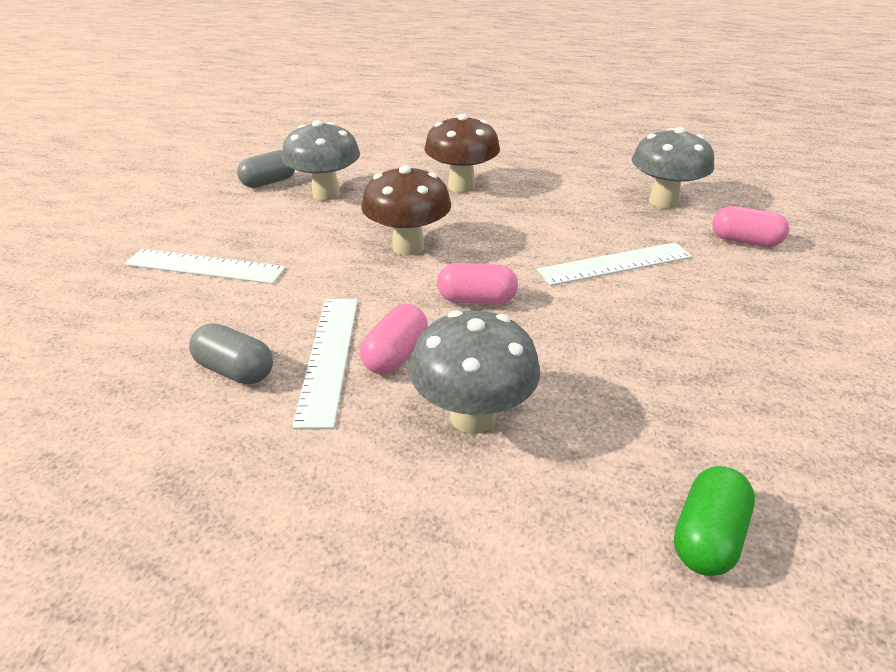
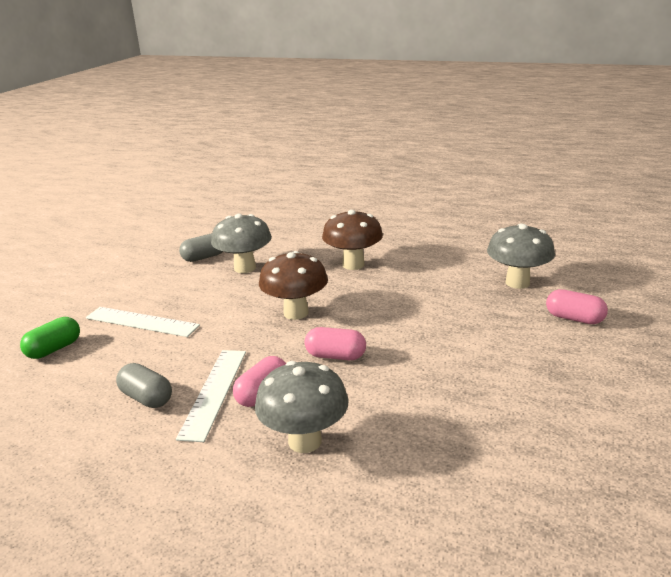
camera: 10 degrees right, 10 degrees down
white ruler [537,242,693,286] -> none
green capsule [674,466,755,576] -> green capsule moved to [20,317,80,359]

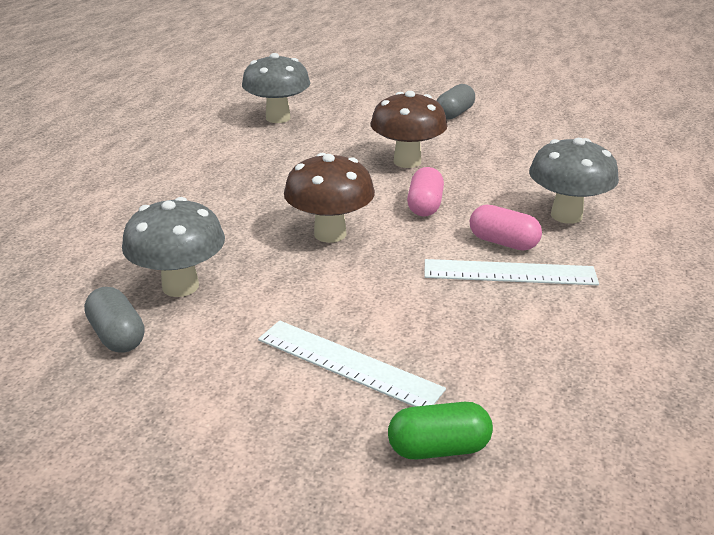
camera: 95 degrees left, 5 degrees up
green capsule [20,317,80,359] -> green capsule turned 45 degrees counterclockwise [388,402,493,460]
white ruler [86,307,200,337] -> white ruler turned 75 degrees counterclockwise [258,321,446,407]
grey capsule [116,363,172,408] -> grey capsule moved to [436,84,475,120]
brown mushroom [322,210,383,270] -> brown mushroom moved to [371,91,448,168]
pink capsule [546,289,608,324] -> none

